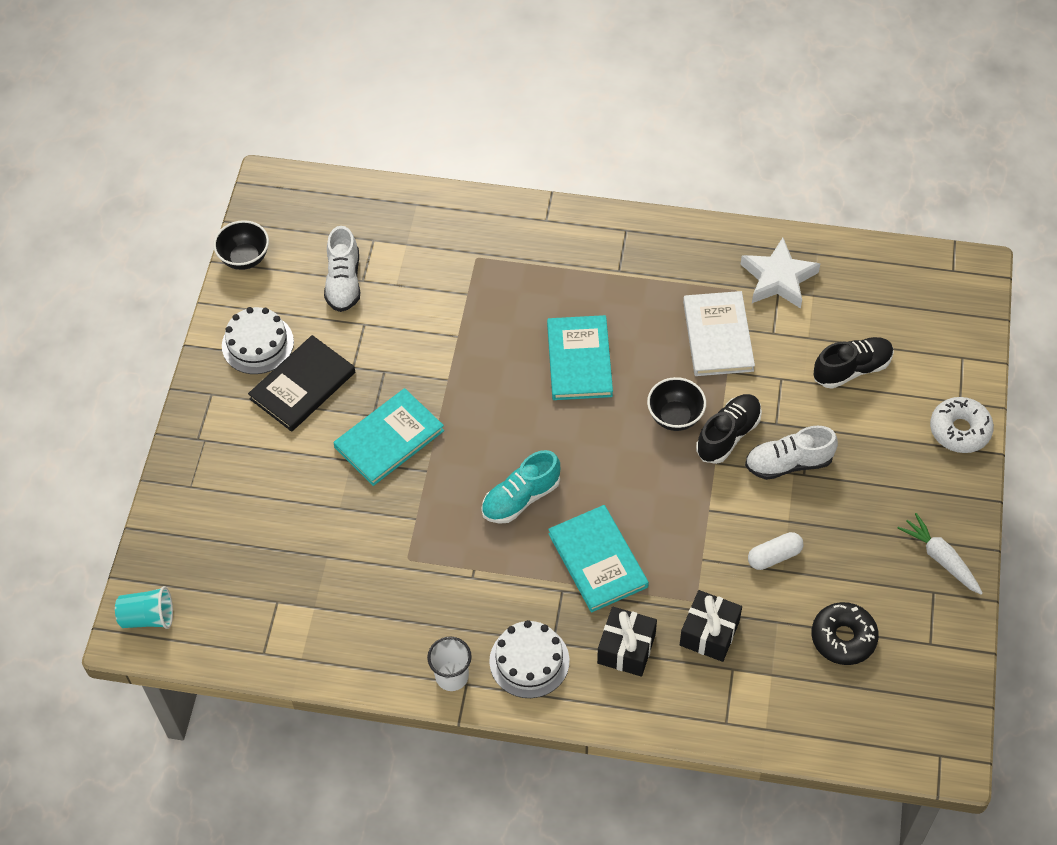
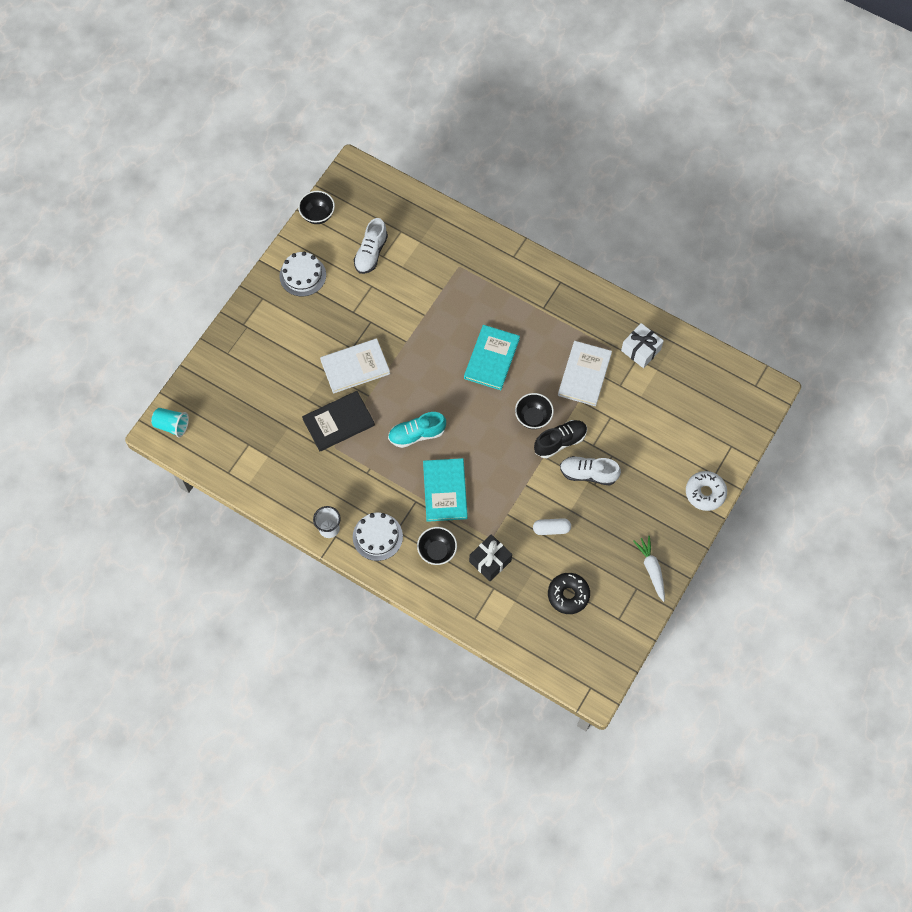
camera: 20 degrees right, 10 degrees up
black book [248,335,355,432] -> black book moved to [302,391,375,451]
turquoise book [333,388,444,486] -> white book [320,338,390,394]
black gift [597,606,657,677] -> black bowl [417,527,457,565]
white star [741,238,820,309] -> white gift [621,323,664,368]
black shoe [814,337,894,389] -> none

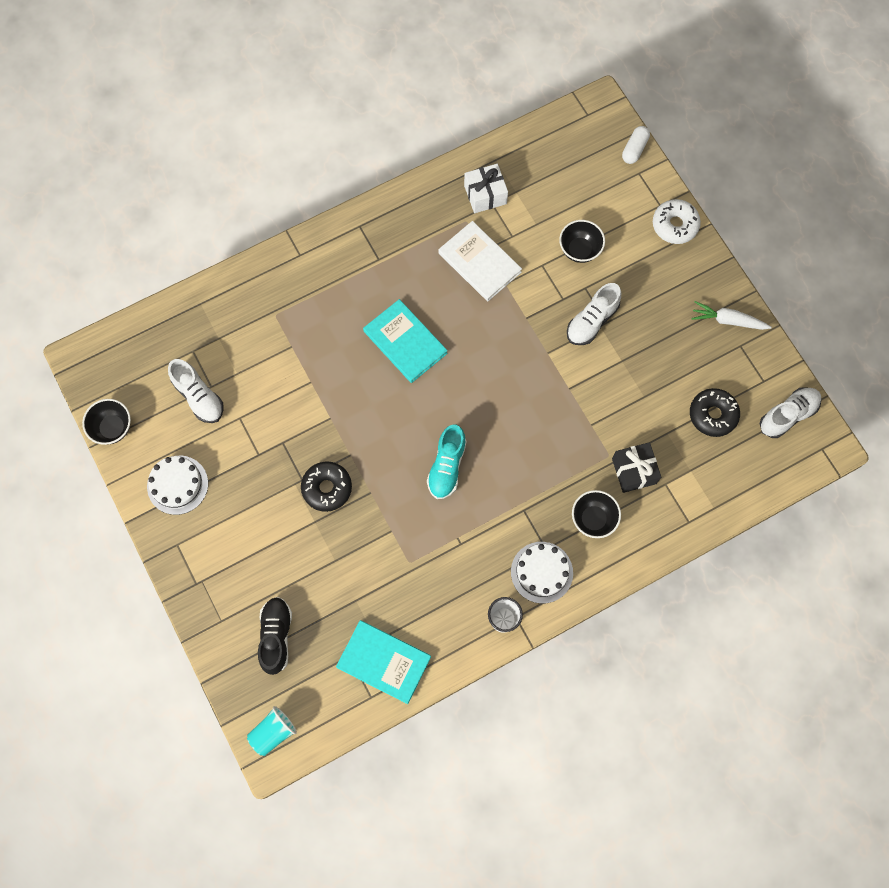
camera: 60 degrees left, 5 degrees up
black book [302,391,375,451] -> none
white book [320,338,390,394] -> black donut [301,462,352,512]
turquoise book [423,458,468,522] -> turquoise book moved to [336,620,431,704]
black bowl [515,393,554,429] -> black bowl moved to [559,220,605,263]
white capsule [533,518,571,535] -> white capsule moved to [622,126,650,164]
black shoe [534,420,587,458] -> black shoe moved to [258,597,292,675]
none -> white shoe [760,387,821,438]

